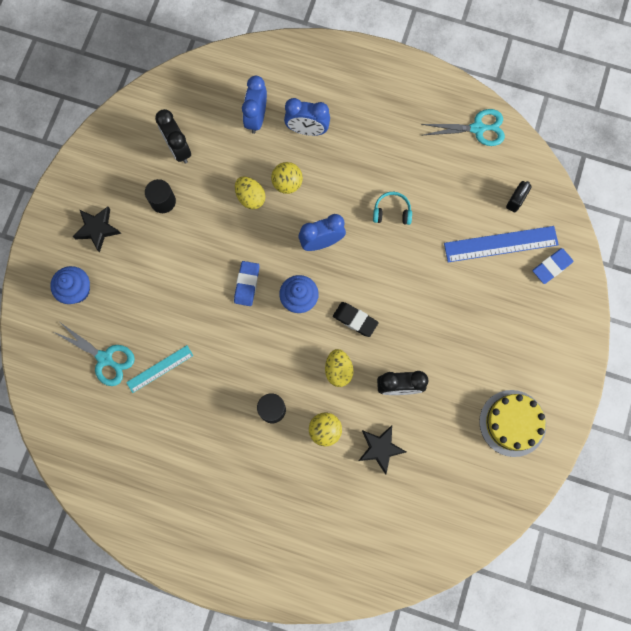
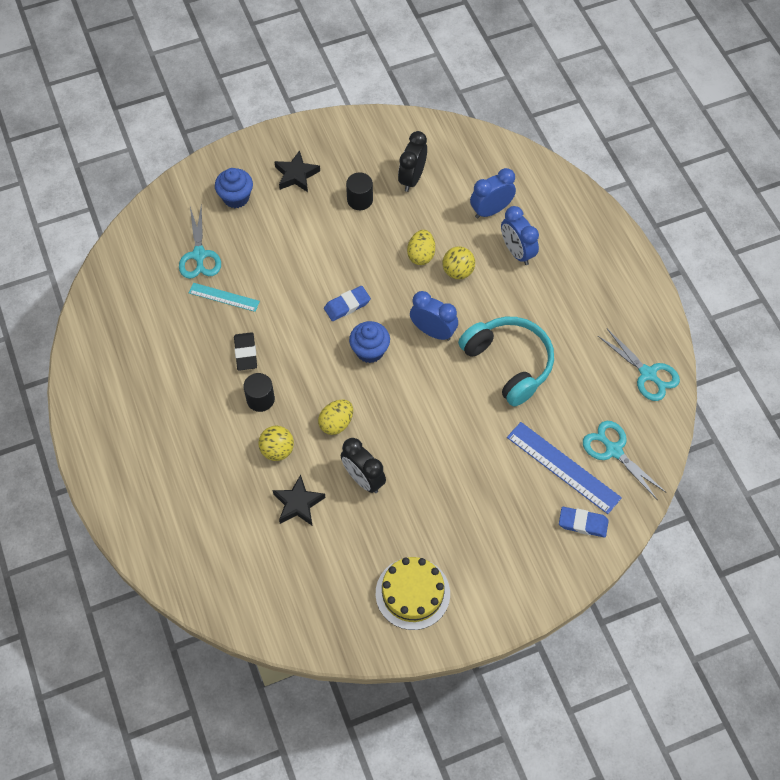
camera: 50 degrees right, 15 degrees down
black eraser [333,302,379,337] -> black eraser moved to [234,332,257,371]
turquoise headphones [373,192,412,225] -> turquoise headphones [458,317,554,407], size x2.14
black padlock [506,181,532,212] -> turquoise scissors [583,421,667,499]

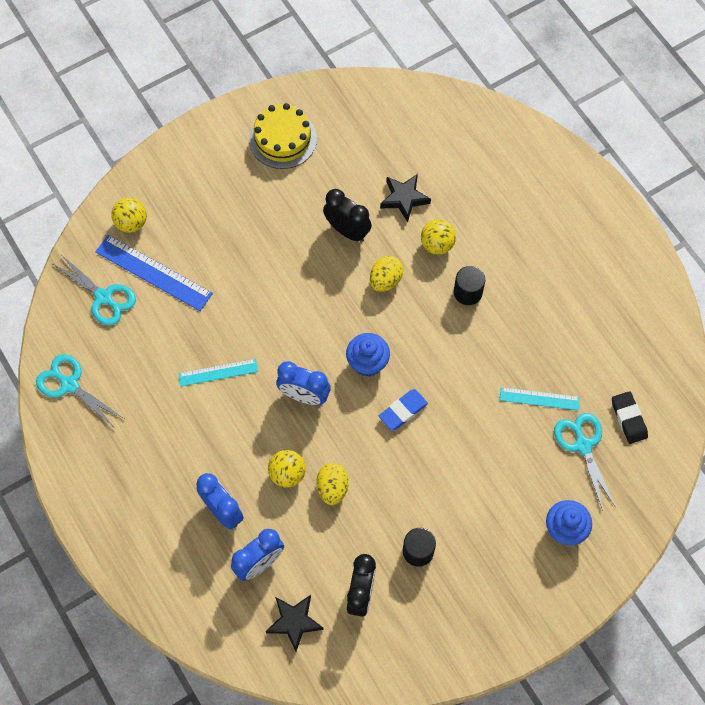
camera: 170 degrees right, 5 degrees up
black eraser [234,332,257,371] -> black eraser moved to [612,391,648,444]
black star [274,150,320,192] -> black star moved to [266,595,324,652]
turquoise headphones [458,317,554,407] -> turquoise ruler [178,359,258,386]
blue eraser [559,507,609,538] -> yellow ball [111,198,147,233]

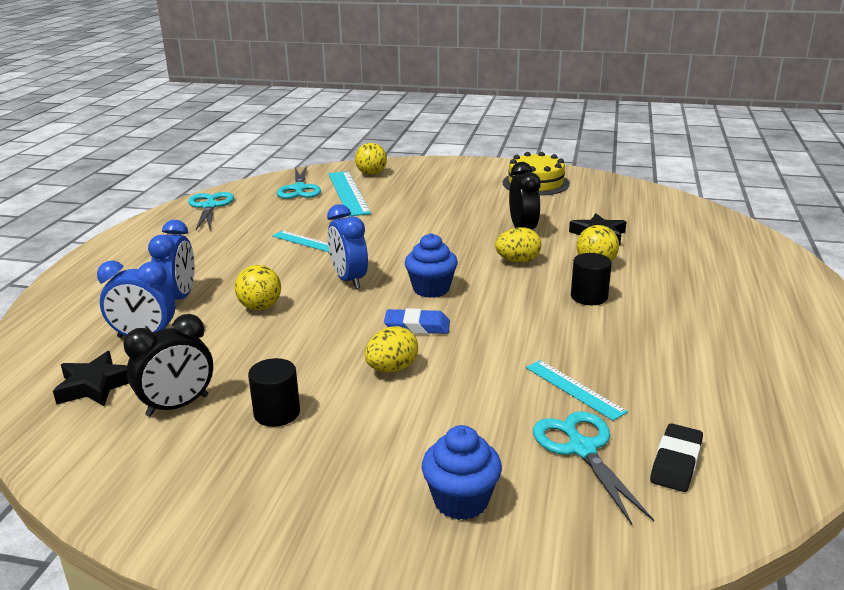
camera: 45 degrees right, 40 degrees down
blue ruler [95,235,213,311] -> turquoise ruler [328,171,371,217]
yellow egg [316,463,349,505] -> yellow egg moved to [365,326,418,372]
turquoise scissors [554,413,616,511] -> turquoise scissors turned 45 degrees counterclockwise [533,411,654,525]

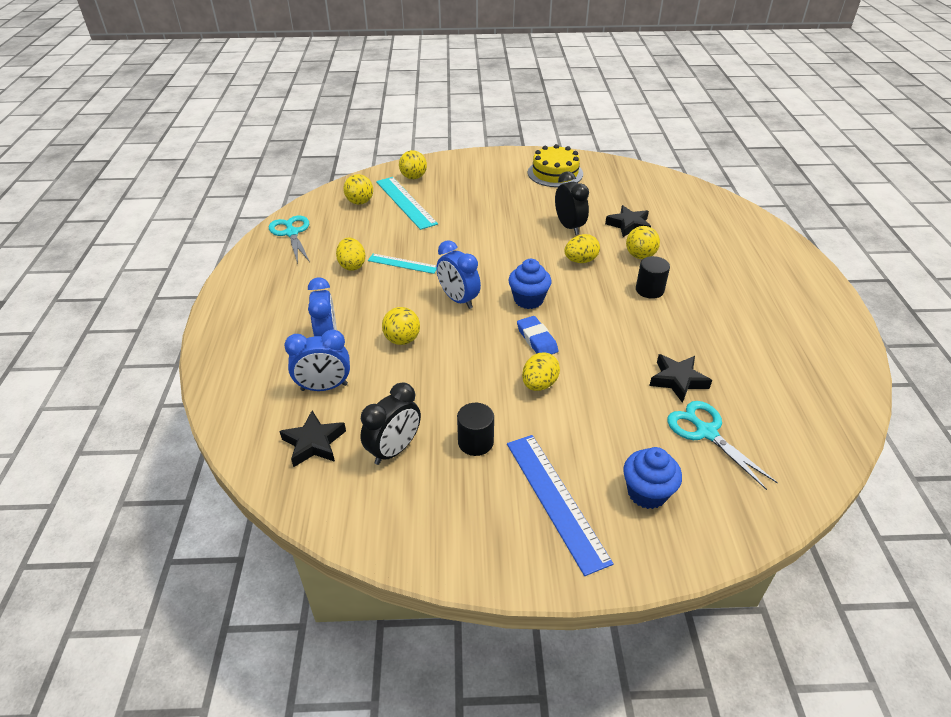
camera: 15 degrees left, 15 degrees up
turquoise scissors [277,166,321,199] -> yellow ball [343,174,373,205]
blue eraser [384,308,450,334] -> blue eraser turned 75 degrees clockwise [517,316,558,355]
turquoise ruler [526,360,628,421] -> black star [649,354,712,403]
black eraser [650,423,703,492] -> none
none -> yellow egg [336,238,365,271]
none -> blue ruler [507,435,614,576]

